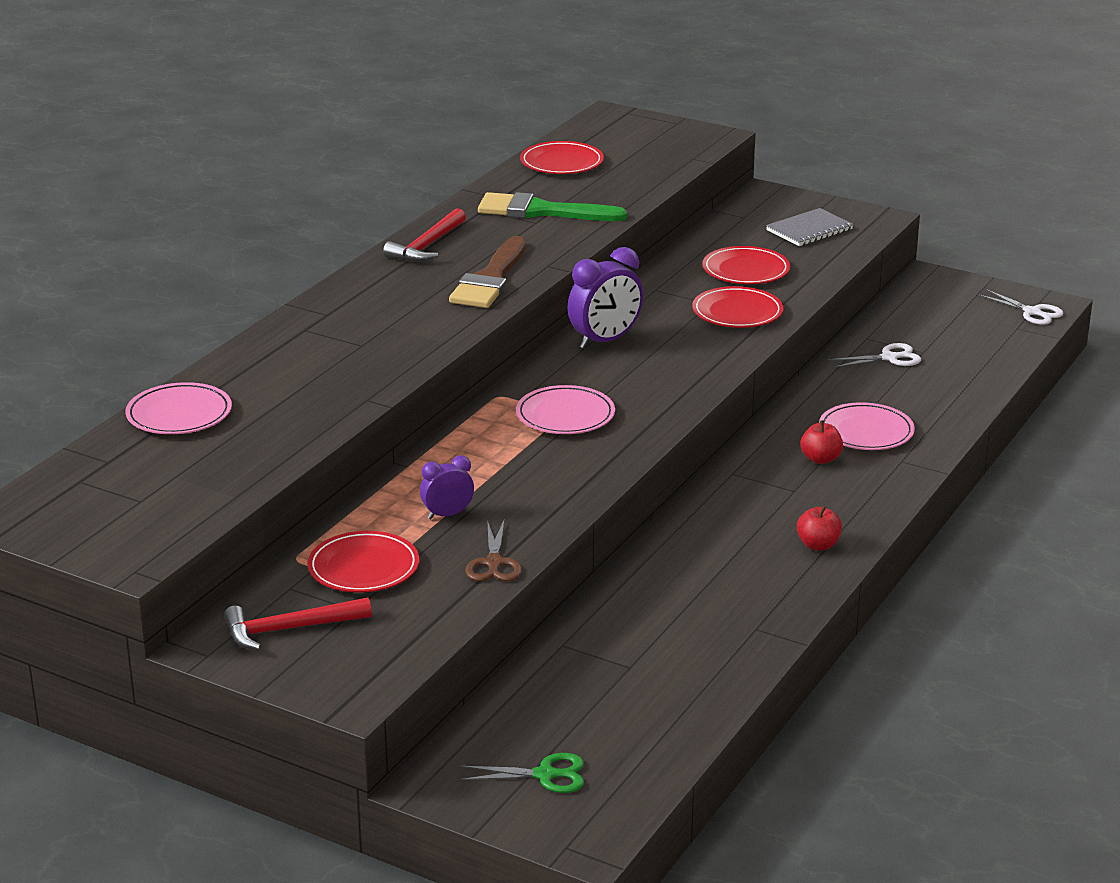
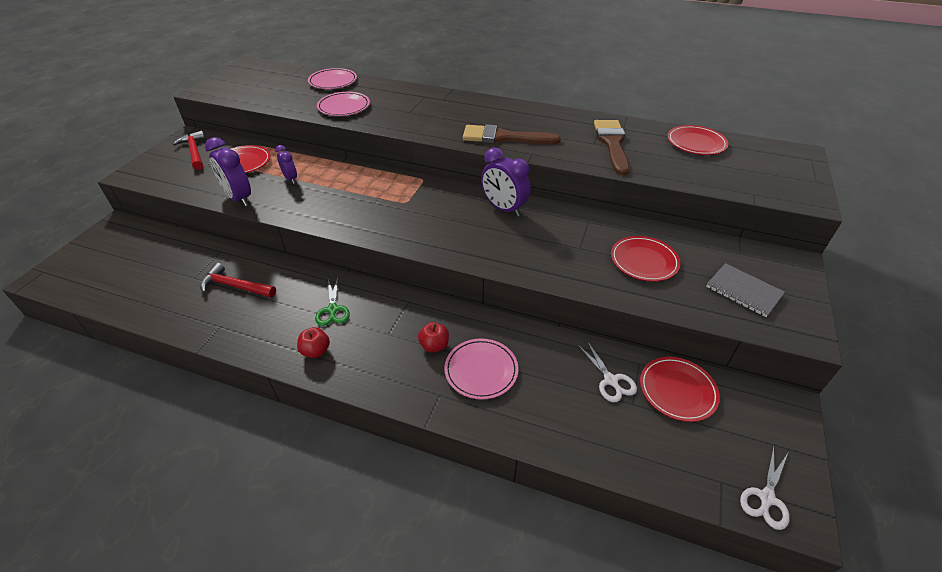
camera: 80 degrees right, 15 degrees up
red hammer [383,208,466,262] -> red hammer moved to [200,263,276,298]
green scissors [460,753,584,793] -> green scissors moved to [315,277,350,326]
brown scissors [465,520,522,581] -> purple clock [205,137,251,206]
green brush [478,192,627,221] -> brown brush [594,120,630,175]
pink plate [516,385,615,434] -> pink plate moved to [317,92,370,116]
red plate [692,286,783,328] -> red plate moved to [640,357,720,422]

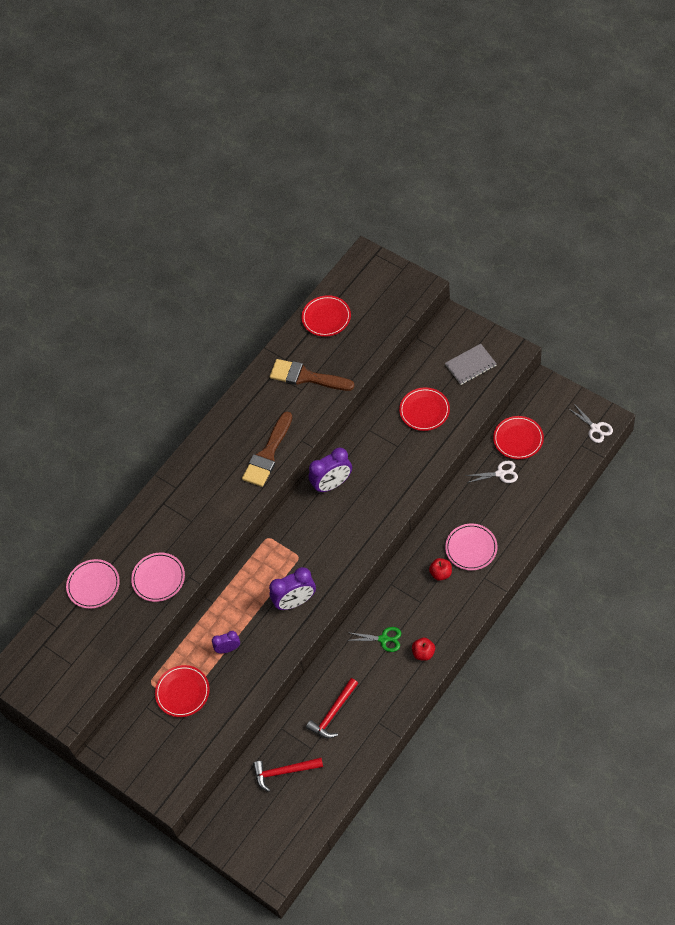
camera: 65 degrees left, 15 degrees up
red hammer [173,130,205,170] -> red hammer moved to [253,758,323,792]
purple clock [205,137,251,206] -> purple clock moved to [269,567,316,610]

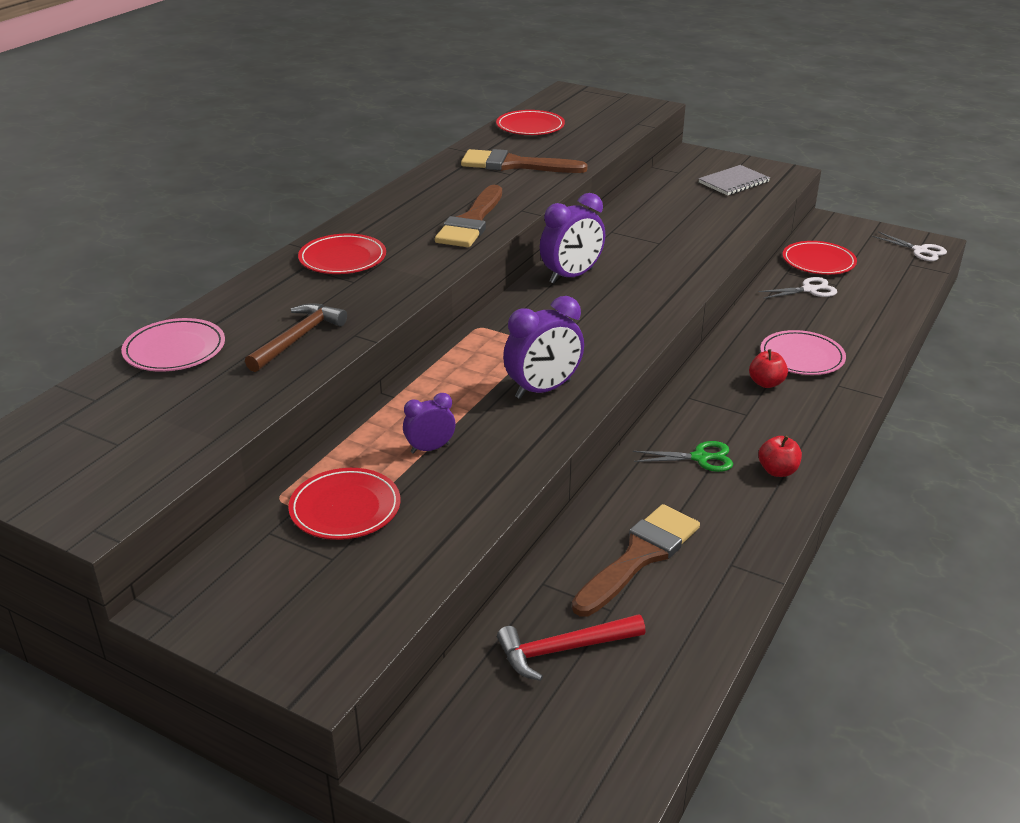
camera: 15 degrees left, 25 degrees down
pink plate [131,553,185,602] -> brown hammer [245,303,347,372]
red hammer [306,678,358,739] -> brown brush [572,504,700,617]
red plate [399,387,450,431] -> red plate moved to [298,234,386,274]

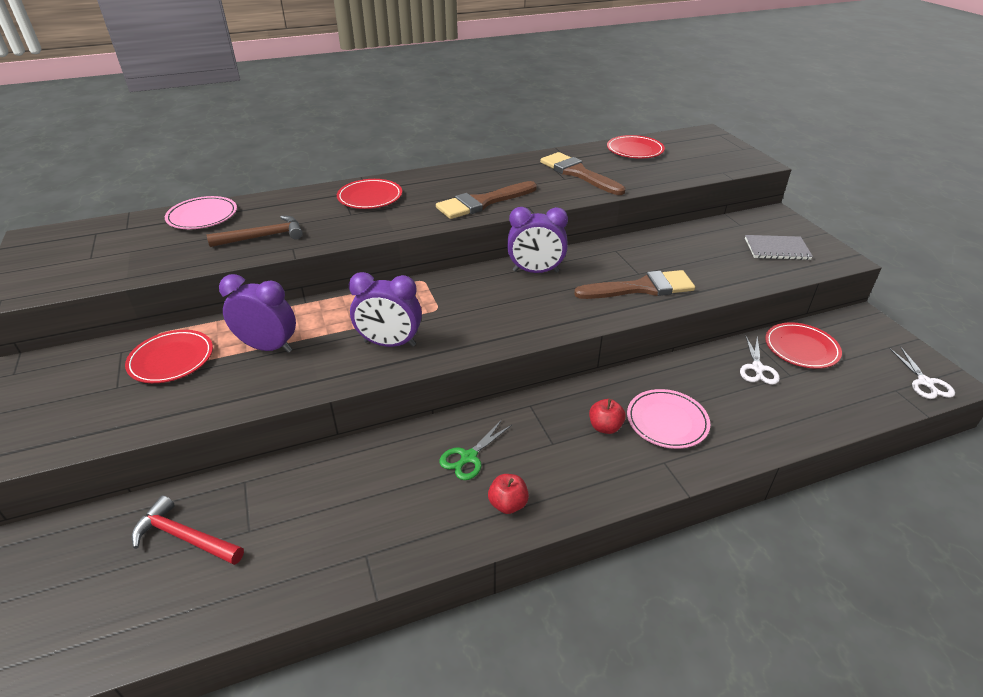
camera: 40 degrees right, 5 degrees up
purple clock [403,393,455,454] -> purple clock [219,274,296,353], size x1.71
brown brush [572,504,700,617] -> brown brush moved to [574,270,695,299]
green scissors [633,441,733,472] -> green scissors turned 90 degrees clockwise [439,420,512,480]
white scissors [758,277,837,299] -> white scissors turned 75 degrees clockwise [740,335,780,385]

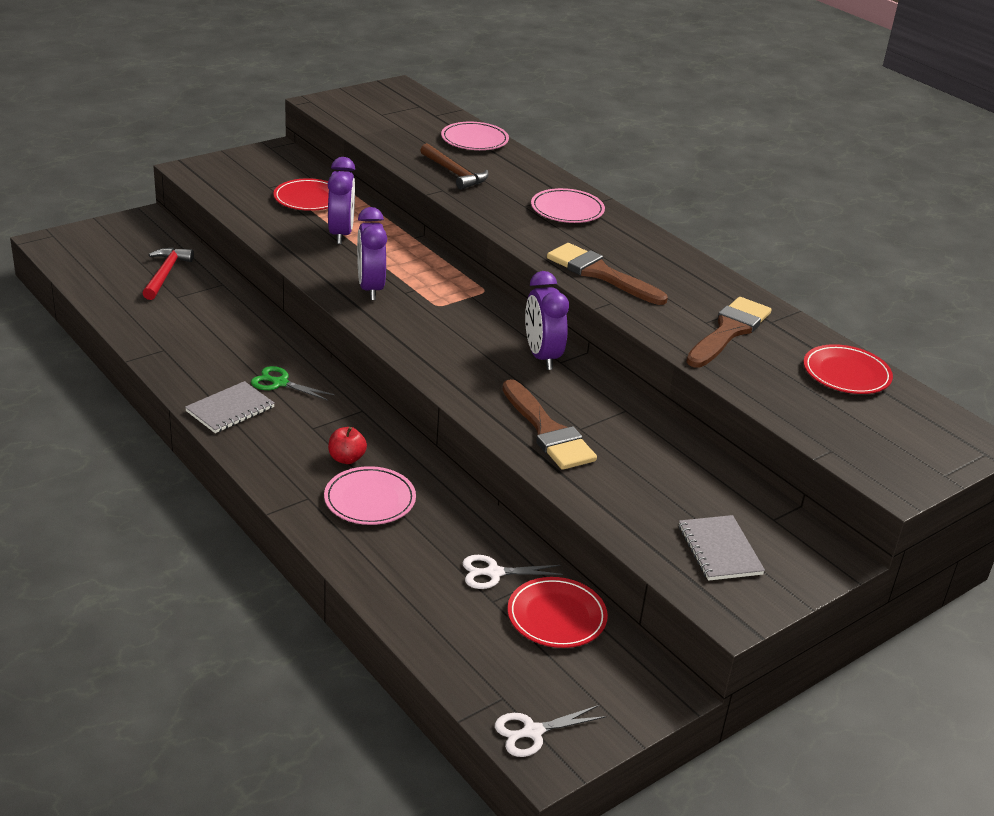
camera: 70 degrees right, 5 degrees down
red plate [337,179,402,209] -> pink plate [531,188,605,223]
red apple [488,474,529,514] -> grey notebook [185,381,275,433]

